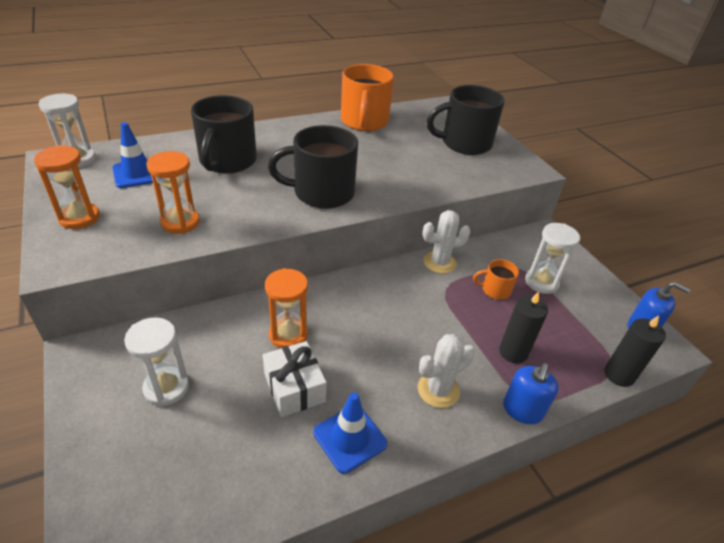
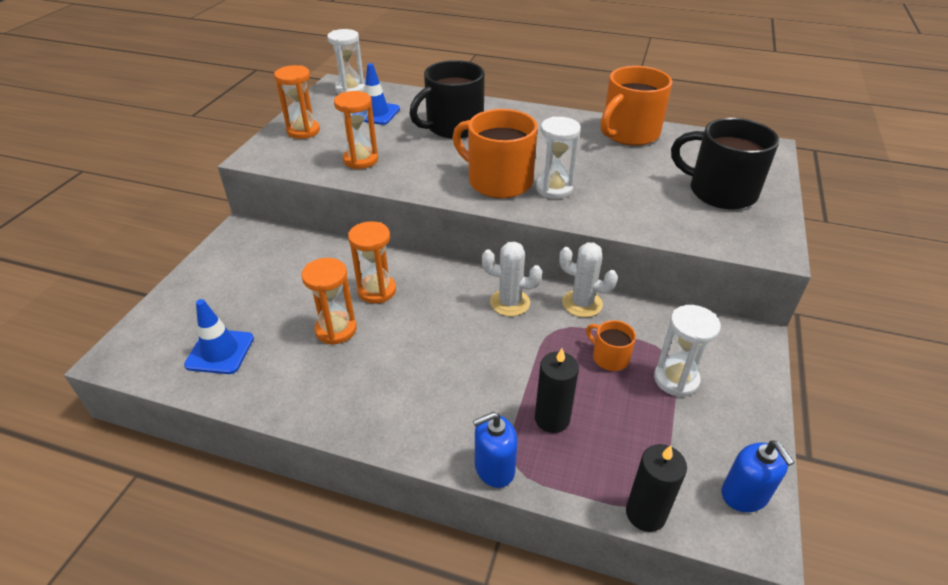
camera: 45 degrees right, 0 degrees up
white hourglass [124,317,189,406] -> white hourglass moved to [536,117,581,199]
white gift [263,341,327,417] -> orange hourglass [301,258,357,345]
black mug [268,125,358,209] -> orange mug [453,109,538,198]
blue traffic cone [313,392,387,474] -> blue traffic cone moved to [184,299,254,374]
white cactus [418,334,475,408] -> white cactus moved to [482,241,542,316]

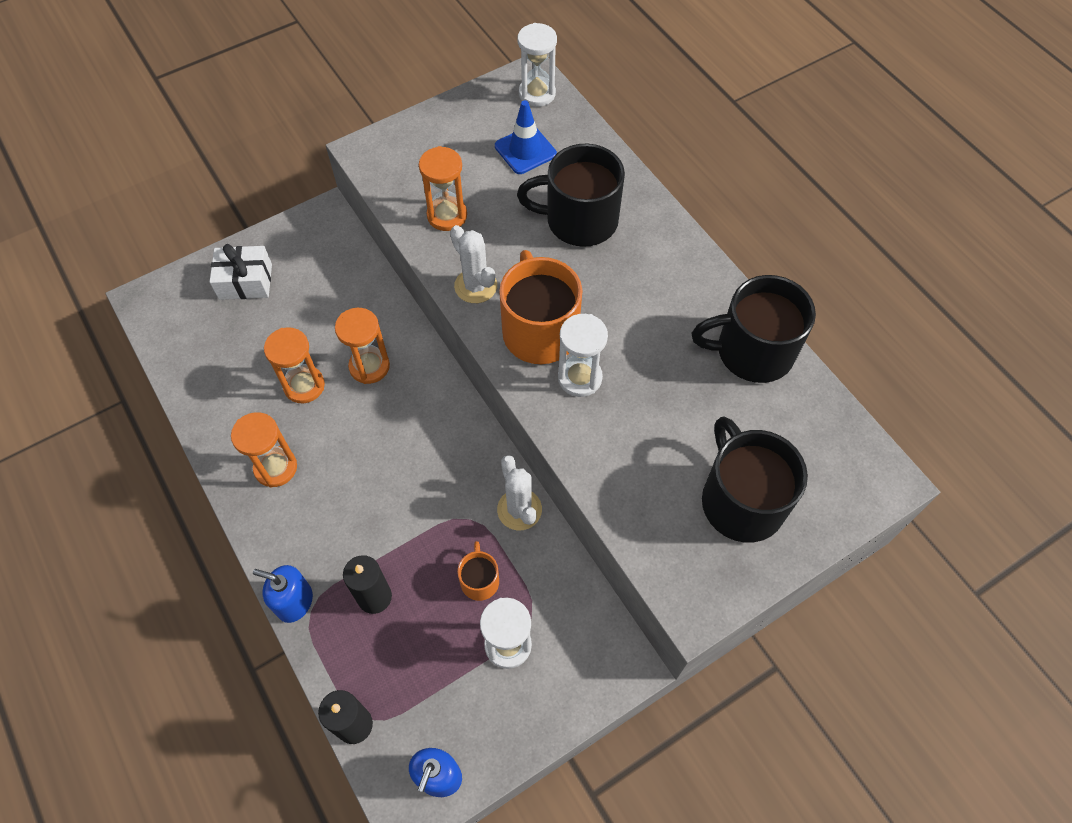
camera: 40 degrees right, 20 degrees up
blue traffic cone [184,299,254,374] -> none
orange hourglass [274,65,320,139] -> orange hourglass moved to [231,412,297,488]
white cactus [482,241,542,316] -> white cactus moved to [450,225,497,303]
orange mug [601,66,672,146] -> black mug [692,275,816,383]
none -> white gift [210,244,272,300]

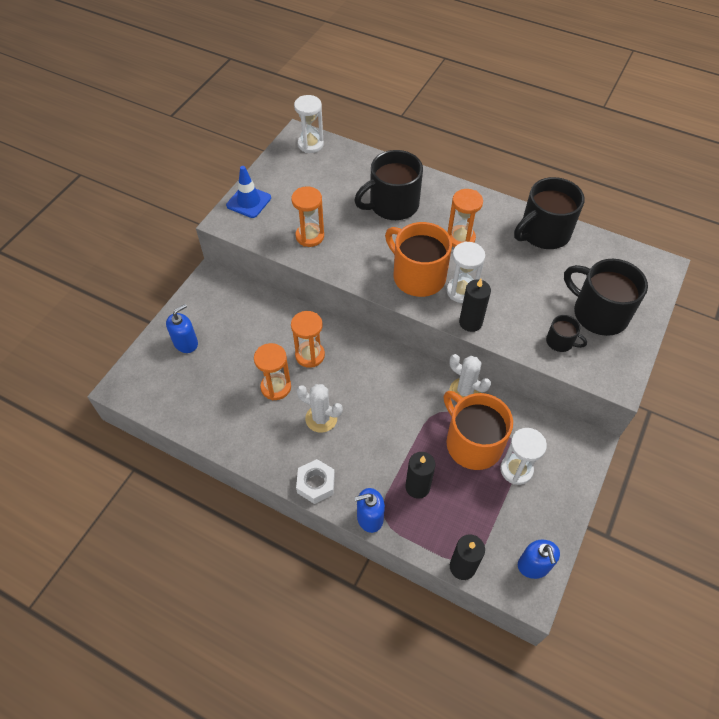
camera: 30 degrees left, 5 degrees down
white gift [210,244,272,300] -> blue soap dispenser [166,304,198,353]
orange hourglass [231,412,297,488] -> orange hourglass moved to [447,189,483,248]
white cactus [450,225,497,303] -> white cactus moved to [296,384,343,433]
orange mug [457,541,499,601] -> orange mug [444,391,513,470], size x2.07
blue traffic cone [495,100,557,174] -> blue traffic cone moved to [226,166,271,218]
none -> white nut [296,459,335,504]
none -> black candle [459,279,491,332]
none -> black mug [546,315,587,352]

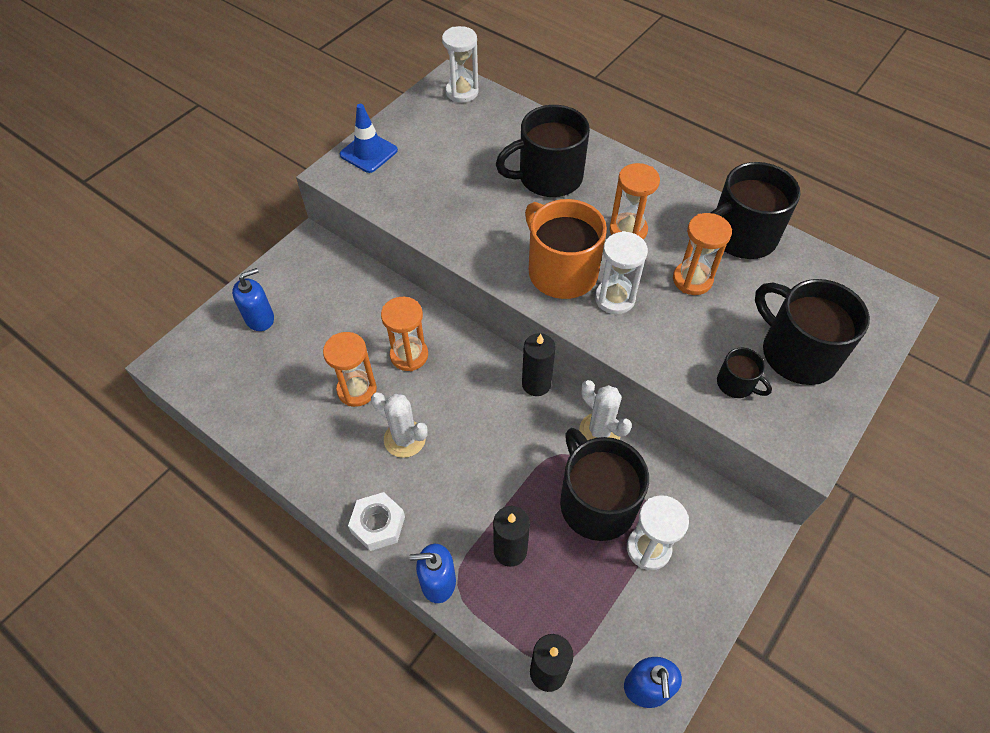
camera: 10 degrees right, 0 degrees up
orange hourglass [291,187,324,247] -> orange hourglass moved to [673,213,732,295]
orange mug [444,391,513,470] -> black mug [560,428,649,541]
black candle [459,279,491,332] -> black candle moved to [522,333,556,396]

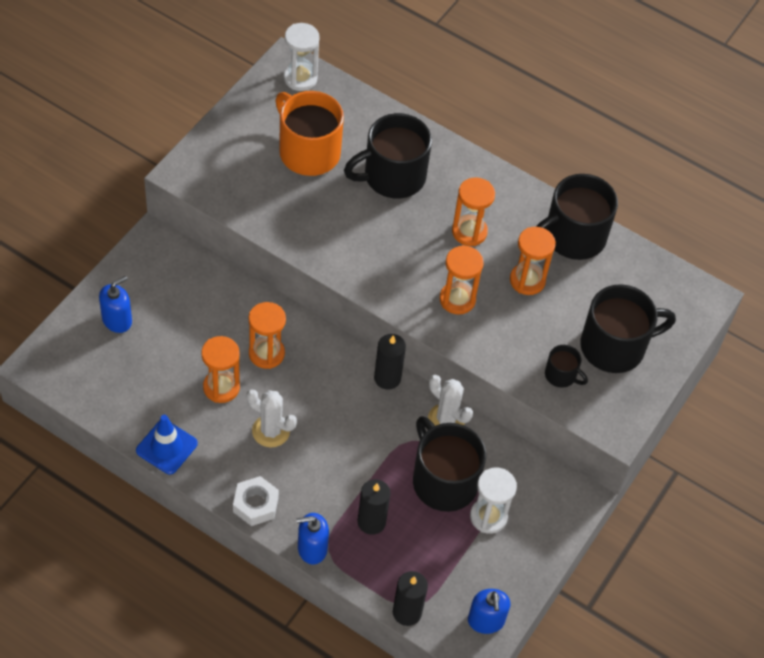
camera: 10 degrees left, 0 degrees up
blue traffic cone [340,104,398,173] -> blue traffic cone moved to [136,415,198,475]
orange mug [525,199,607,299] -> orange mug moved to [275,91,344,176]
white hourglass [595,231,648,314] -> orange hourglass [440,245,484,315]
black mug [755,279,870,385] -> black mug turned 120 degrees clockwise [580,284,676,373]

